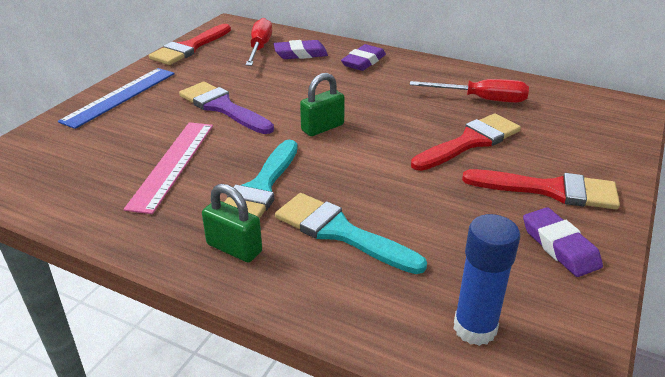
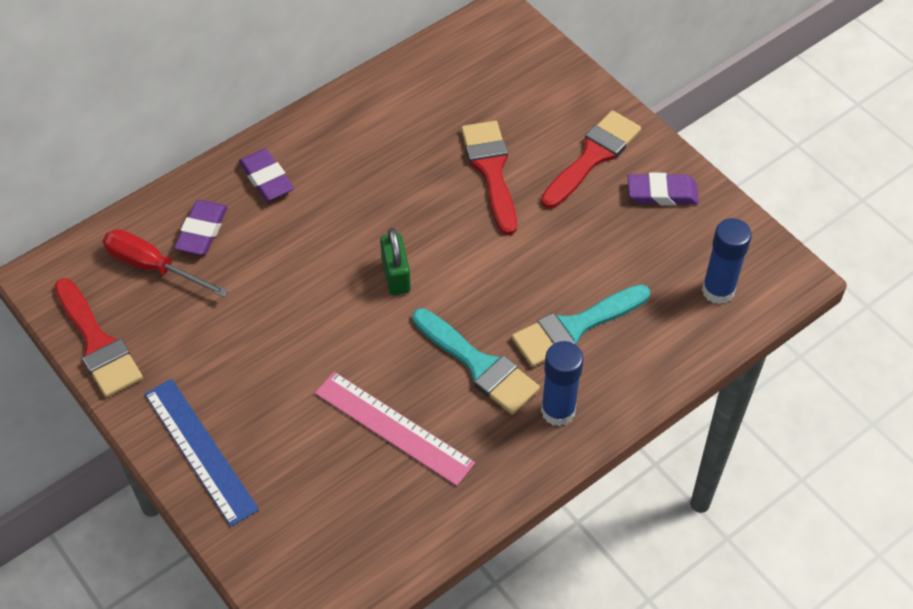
camera: 65 degrees left, 20 degrees up
purple brush [179,82,274,134] -> none
green padlock [202,184,262,262] -> blue glue stick [541,341,584,426]
red screwdriver [410,79,529,103] -> none

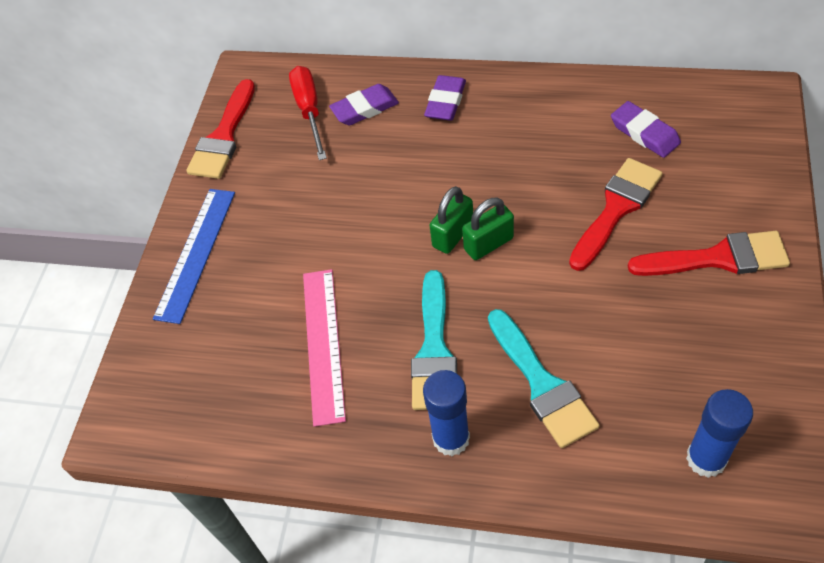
camera: 55 degrees right, 0 degrees up
turquoise brush [511,284,650,367] -> turquoise brush turned 135 degrees counterclockwise [488,309,600,448]
purple eraser [628,173,699,205] -> purple eraser moved to [611,101,681,158]
none -> green padlock [462,198,514,260]

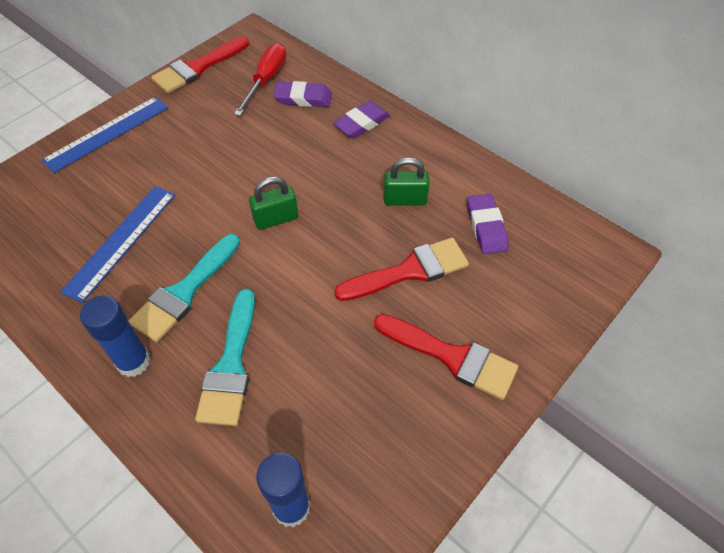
camera: 25 degrees right, 0 degrees up
pink ruler [303,269,346,427] -> blue ruler [60,186,175,303]
green padlock [462,198,514,260] -> green padlock moved to [384,157,430,206]

